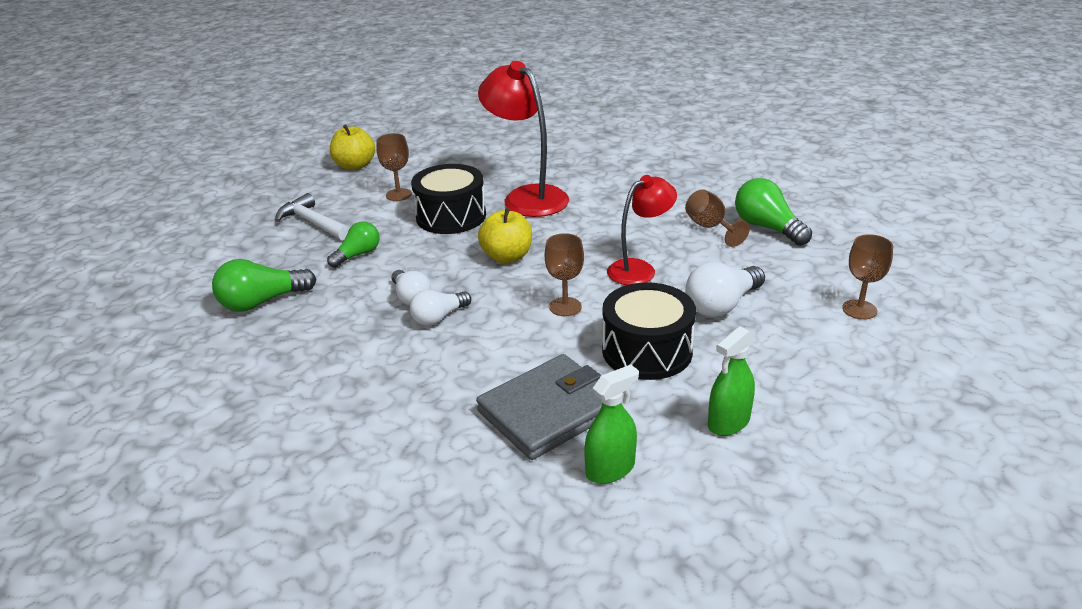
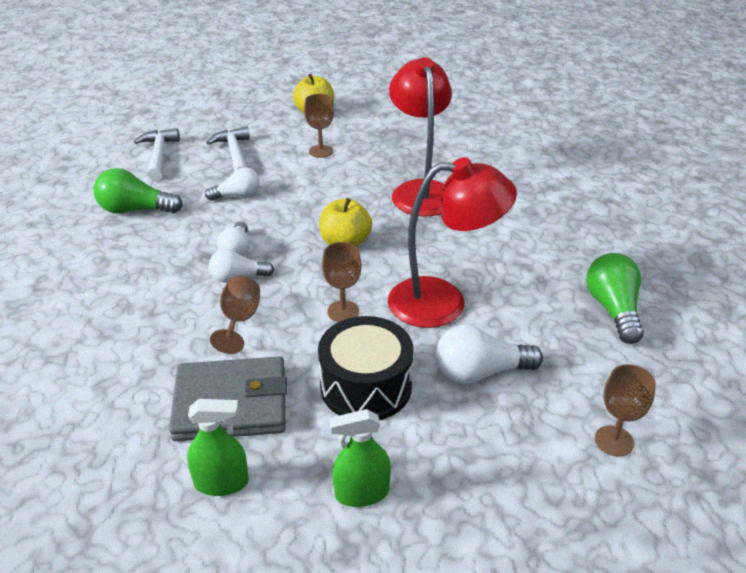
camera: 30 degrees right, 5 degrees up
green light bulb [327,222,380,268] -> white light bulb [205,167,260,201]
black drum [411,164,486,234] -> none
red lamp [607,175,677,285] -> red lamp [388,157,517,328], size x1.55
brown goblet [685,189,750,247] -> brown goblet moved to [210,276,260,354]
none -> white hammer [134,128,180,181]

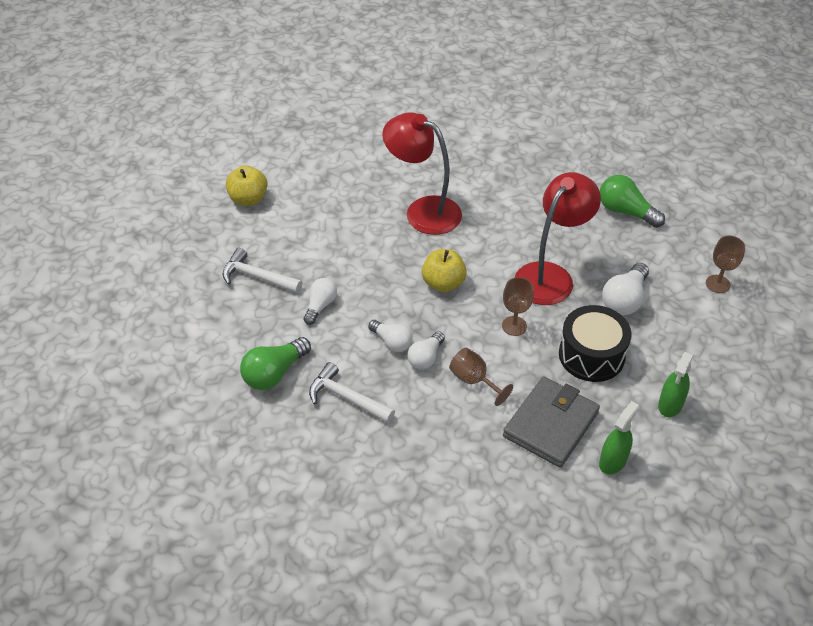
camera: 50 degrees left, 10 degrees up
white hammer [134,128,180,181] -> white hammer moved to [309,362,395,423]
brown goblet [304,94,334,158] -> none

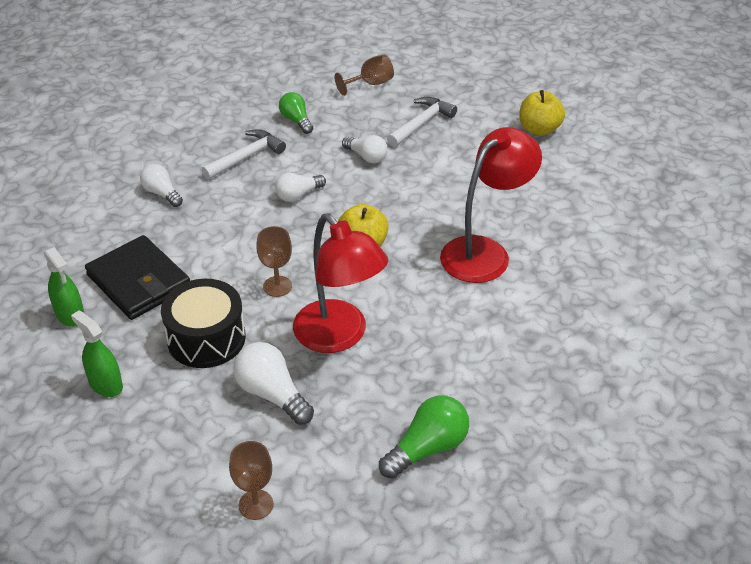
camera: 105 degrees right, 5 degrees down
green light bulb [240,337,311,390] -> green light bulb [279,92,313,134], size x0.67
white light bulb [407,331,445,369] -> white light bulb moved to [140,164,183,207]
brown goblet [449,348,513,406] -> brown goblet moved to [335,55,394,96]
grey wallet [503,377,600,468] -> black wallet [85,235,190,320]

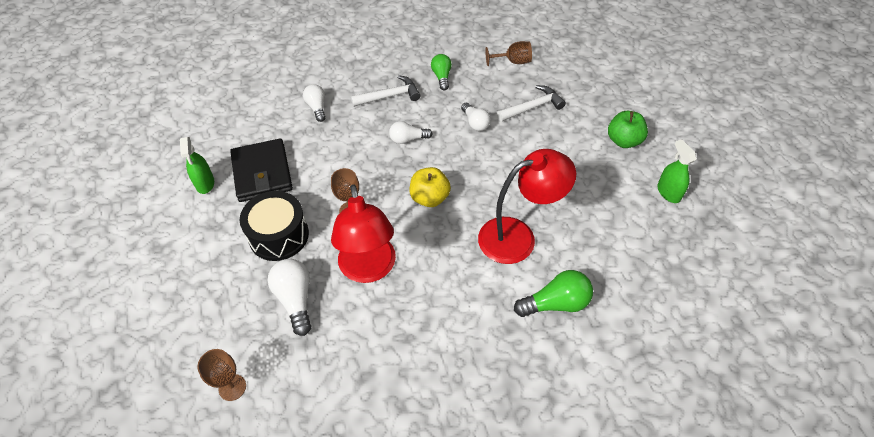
camera: 25 degrees right, 10 degrees up
green spray bottle [71,310,123,397] -> green spray bottle moved to [657,139,696,203]
green light bulb [379,395,469,479] -> green light bulb moved to [514,270,593,317]
yellow apple [519,90,565,136] -> green apple [608,111,648,148]

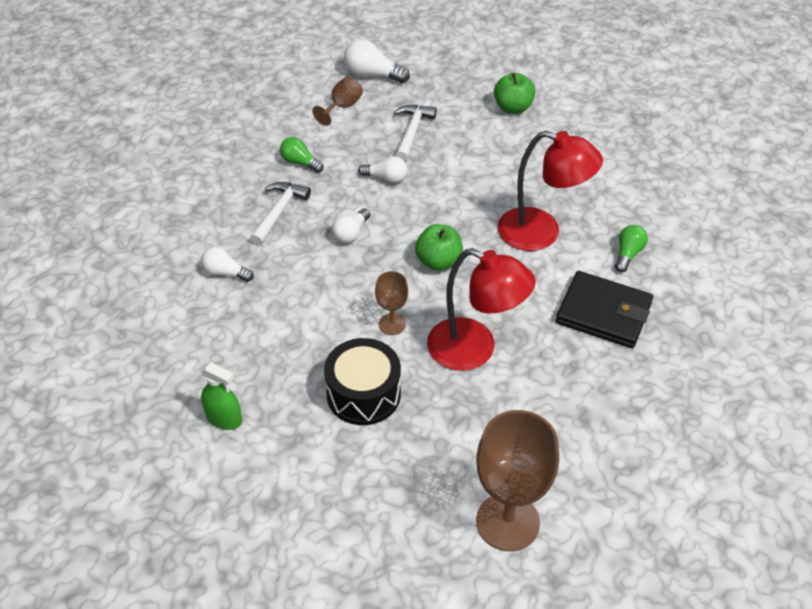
camera: 50 degrees left, 5 degrees down
brown goblet [197,349,246,401] -> brown goblet [476,410,559,551], size x2.01
black wallet [230,138,293,202] -> black wallet moved to [556,271,653,348]
white light bulb [268,259,311,336] -> white light bulb moved to [344,39,410,83]
yellow apple [409,167,451,207] -> green apple [415,224,463,271]
red lamp [478,149,576,264] -> red lamp turned 90 degrees clockwise [498,131,603,251]
green light bulb [514,270,593,317] -> green light bulb [615,225,648,272], size x0.67
green spray bottle [657,139,696,203] -> none

